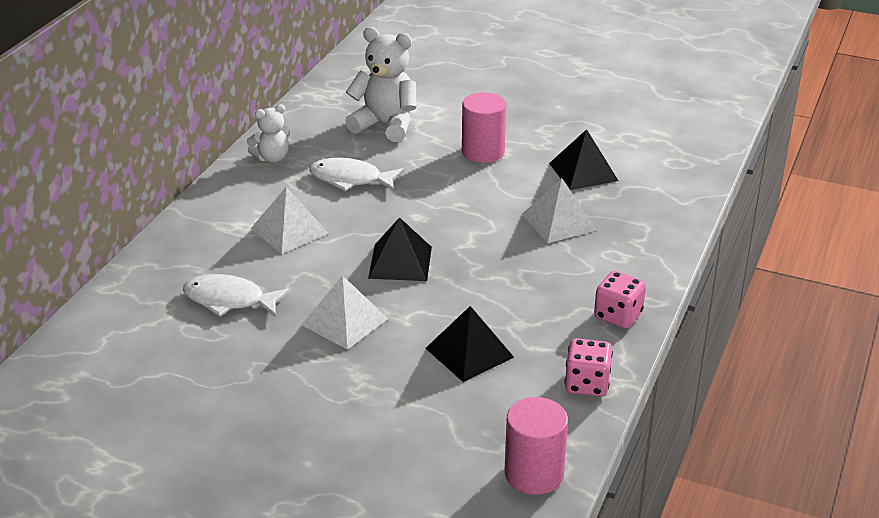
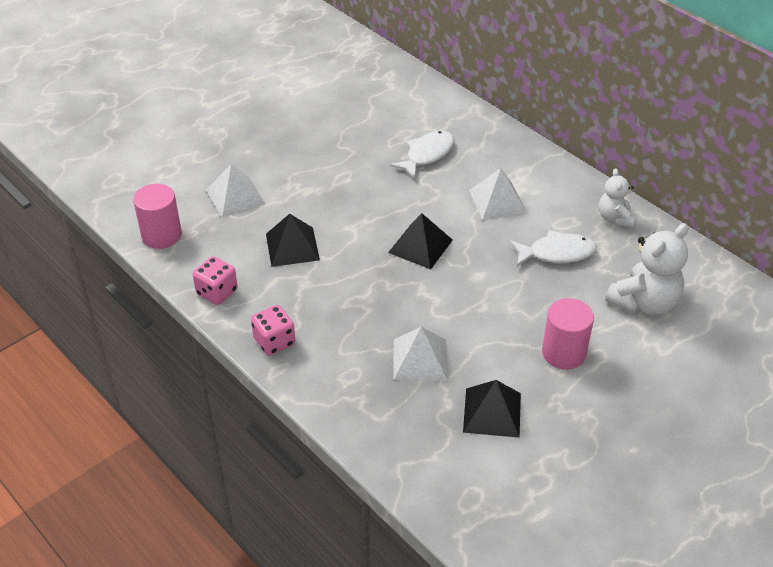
camera: 115 degrees right, 10 degrees up
white pyramid [302,275,388,350] -> white pyramid moved to [206,164,266,218]
white fish [309,158,404,191] -> white fish turned 45 degrees clockwise [510,230,597,266]

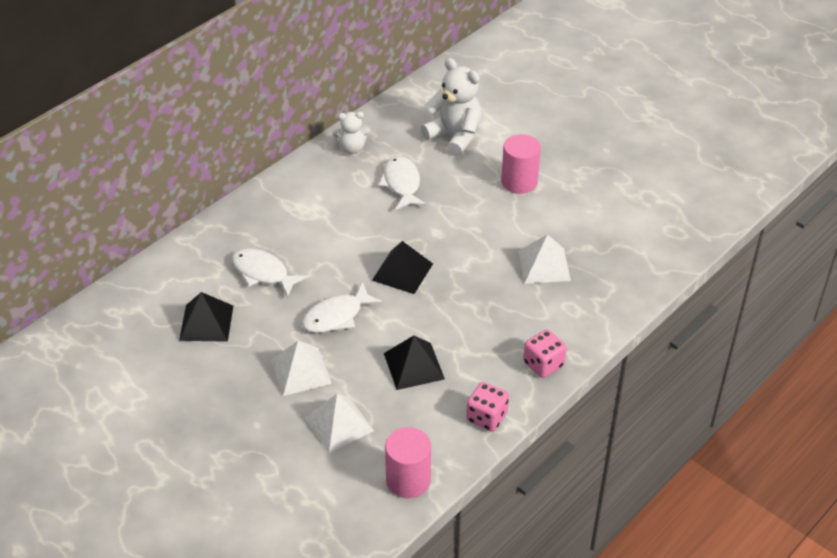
camera: 95 degrees left, 0 degrees up
black pyramid [463,380,521,438] -> black pyramid moved to [179,292,233,342]
white pyramid [469,168,527,220] -> white pyramid moved to [271,341,332,396]
none -> white fish [302,283,383,333]

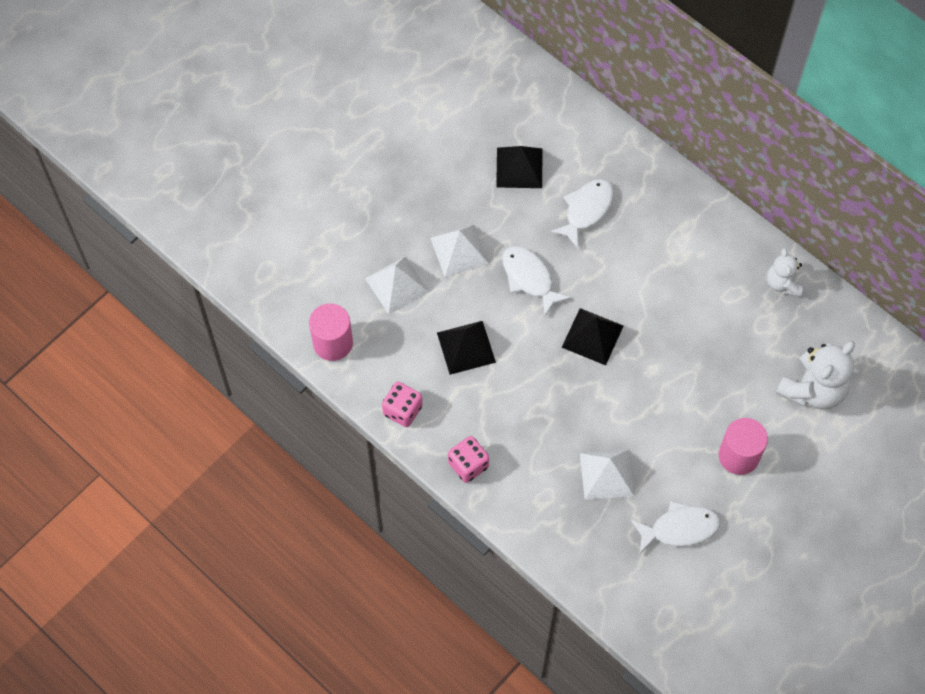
camera: 90 degrees right, 20 degrees up
white fish [378,156,427,210] -> white fish moved to [631,501,720,553]

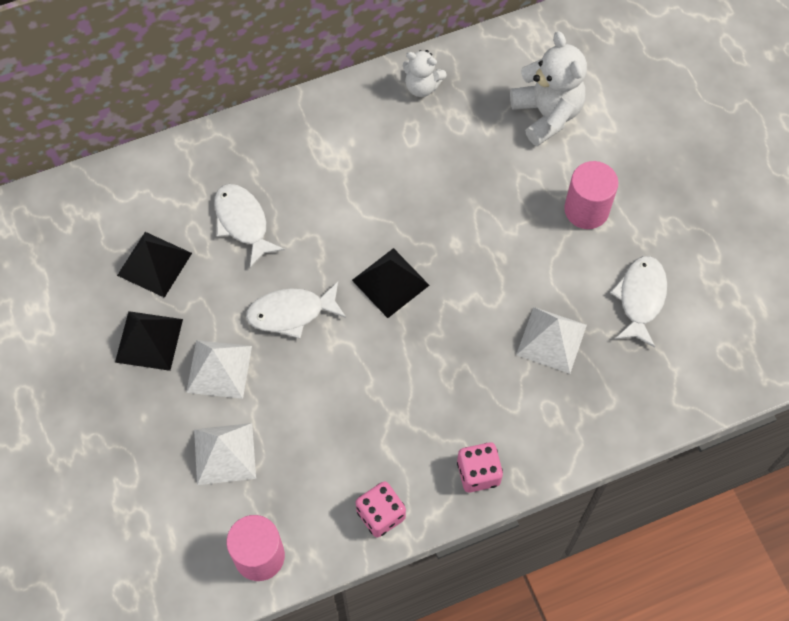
camera: 65 degrees left, 0 degrees up
black pyramid [437,321,496,375] -> black pyramid moved to [115,311,183,371]

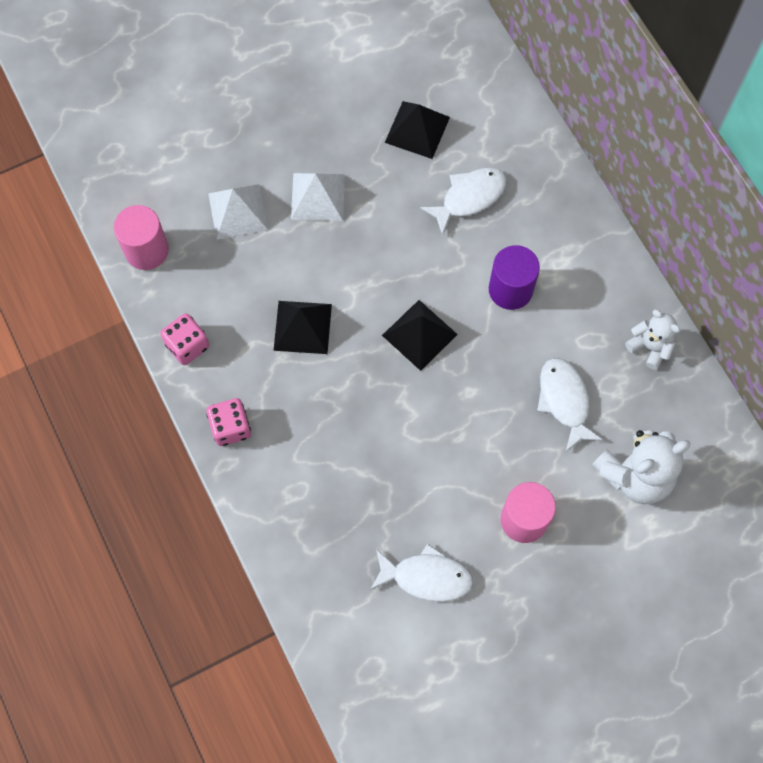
camera: 85 degrees right, 5 degrees up
black pyramid [115,311,183,371] -> black pyramid moved to [273,301,332,354]
white fish [246,282,346,339] -> white fish moved to [537,358,603,451]
white teddy bear [403,50,447,97] -> white teddy bear turned 120 degrees clockwise [625,309,680,370]
white pyramid [516,307,587,374] -> none
none -> purple cylinder [489,245,540,310]

